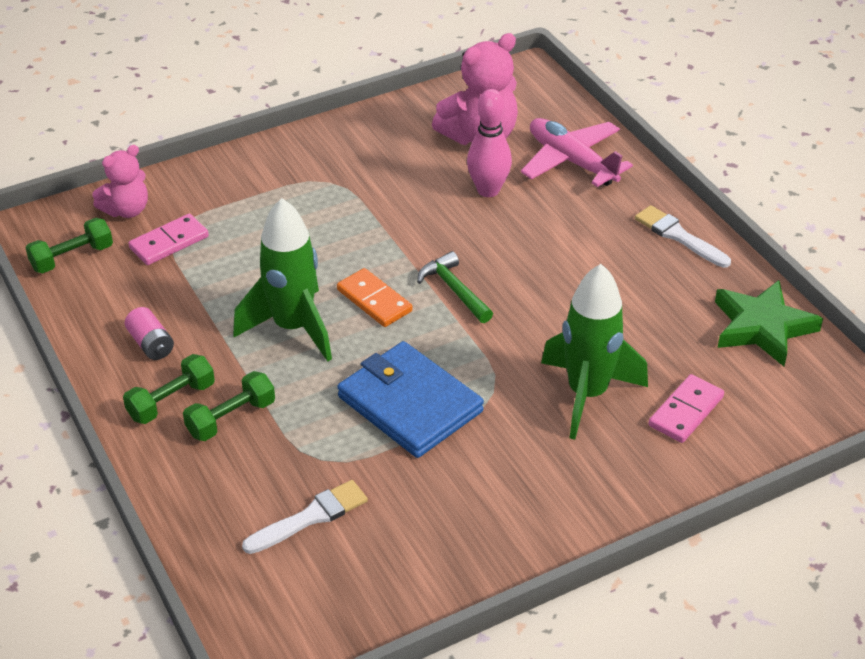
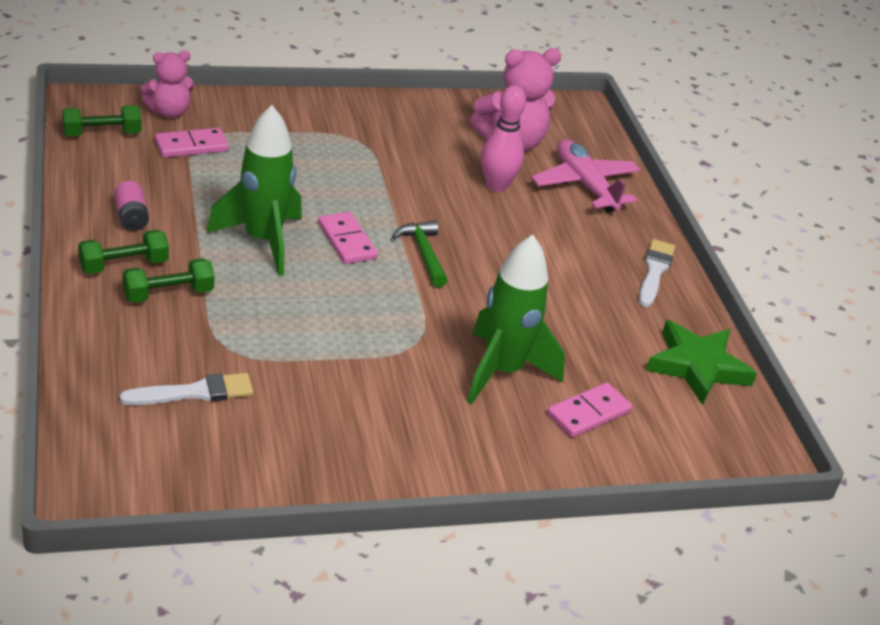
camera: 10 degrees right, 5 degrees down
orange domino [337,268,413,327] -> pink domino [318,212,378,264]
blue wallet [337,341,484,458] -> none
white brush [635,205,731,268] -> white brush turned 45 degrees clockwise [638,239,675,307]

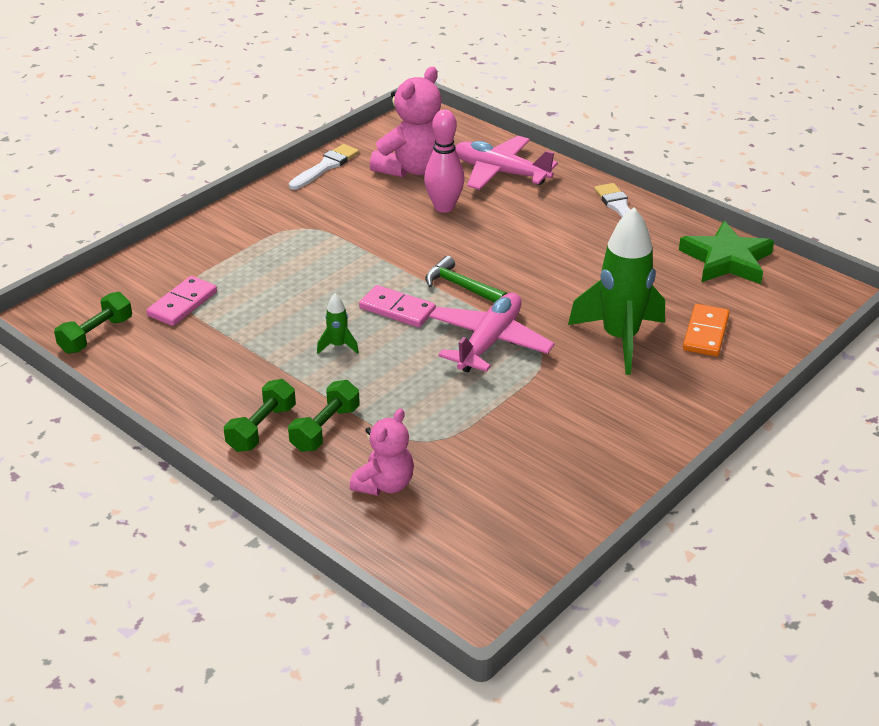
camera: 30 degrees left, 0 degrees up
pink battery [114,181,149,231] -> none
white brush [120,373,253,405] -> white brush moved to [289,144,359,190]
pink teddy bear [141,50,195,118] -> pink teddy bear moved to [350,408,414,496]
green rocket [206,105,302,276] -> green rocket [317,293,359,354], size x0.42
pink domino [547,382,632,438] -> orange domino [683,304,730,356]
none -> pink plane [429,293,555,372]

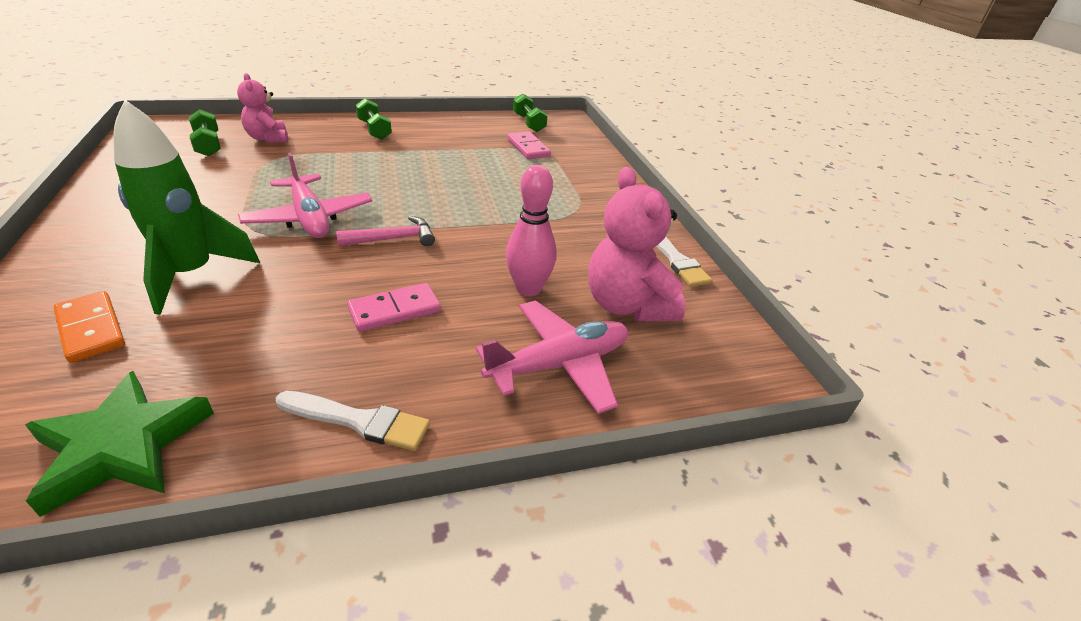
camera: 120 degrees right, 0 degrees up
green dumbbell [288,380,360,452] -> green dumbbell moved to [189,109,221,157]
green rocket [317,293,359,354] -> none
pink domino [359,285,436,327] -> pink domino moved to [347,283,441,332]
green hammer [425,256,507,303] -> pink hammer [336,216,435,246]

